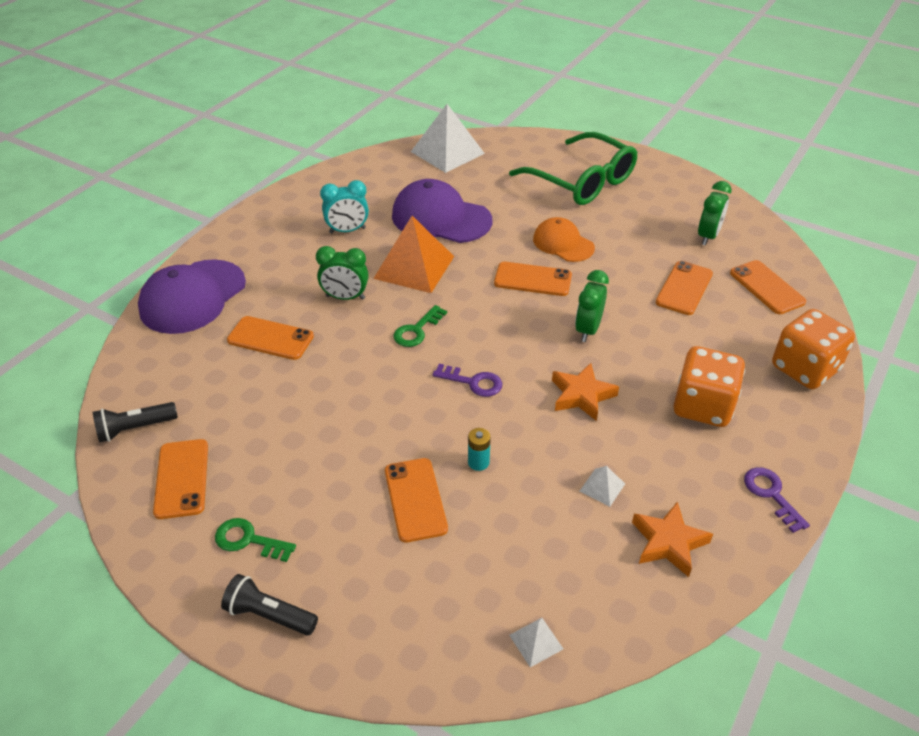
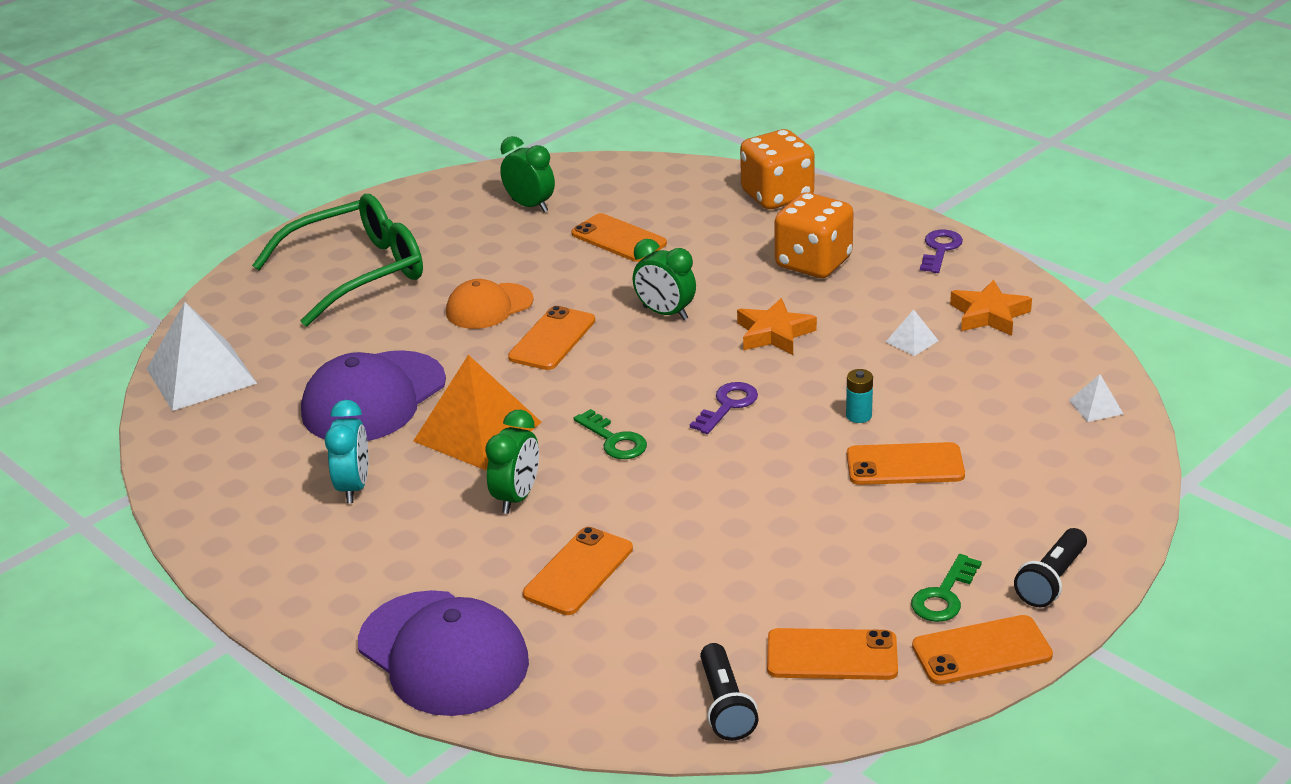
camera: 75 degrees left, 10 degrees down
orange phone [730,260,806,314] -> orange phone moved to [912,615,1053,685]
purple key [744,467,810,533] -> purple key turned 120 degrees clockwise [920,230,963,273]

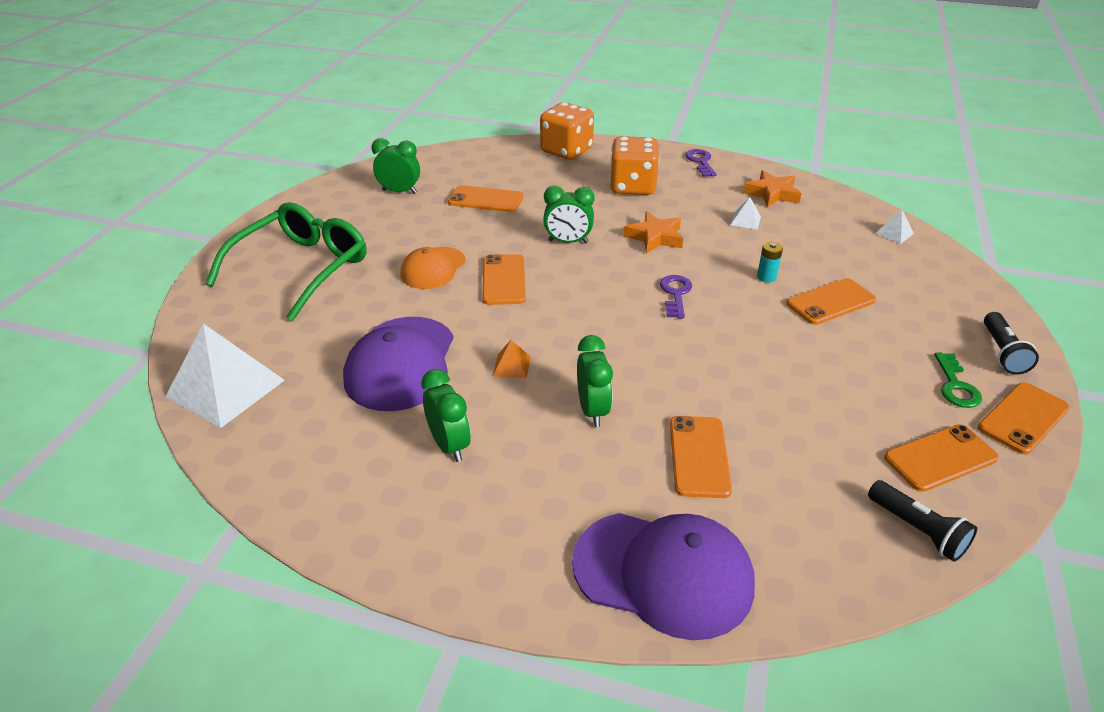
camera: 30 degrees left, 5 degrees up
turquoise clock [325,400,368,503] -> green clock [421,369,471,462]
orange pyramid [413,355,542,470] -> orange pyramid [493,340,531,379], size x0.43
green key [574,409,647,459] -> none

